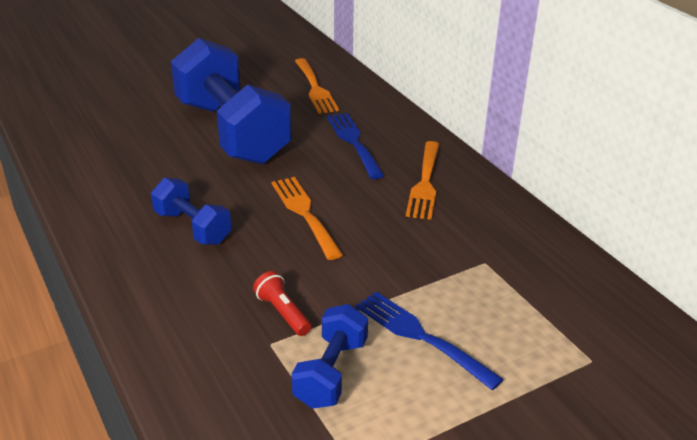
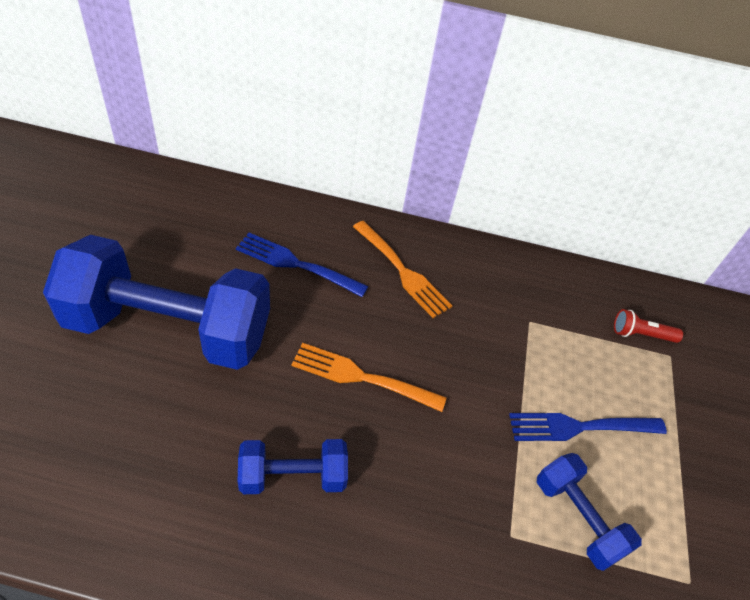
camera: 55 degrees left, 15 degrees up
red flashlight [253,271,311,336] -> red flashlight moved to [614,309,683,343]
orange fork [295,58,339,114] -> none

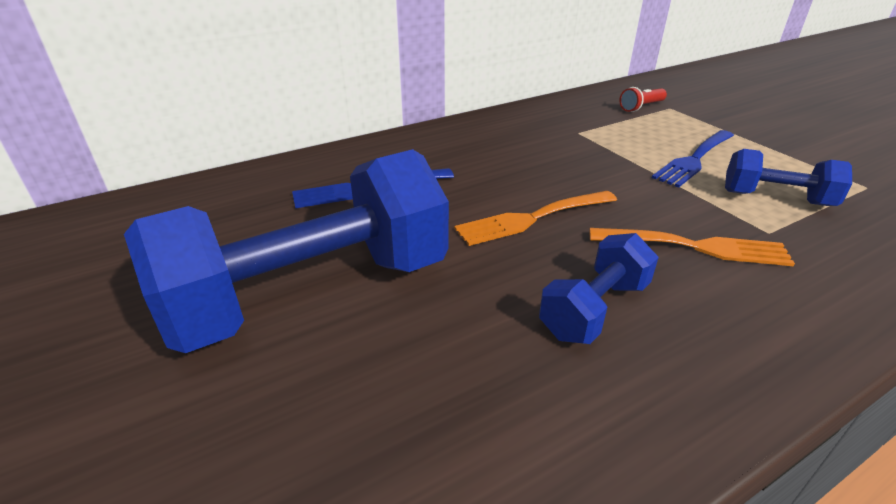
camera: 35 degrees left, 15 degrees down
orange fork [353,221,452,318] -> orange fork moved to [589,228,795,266]

